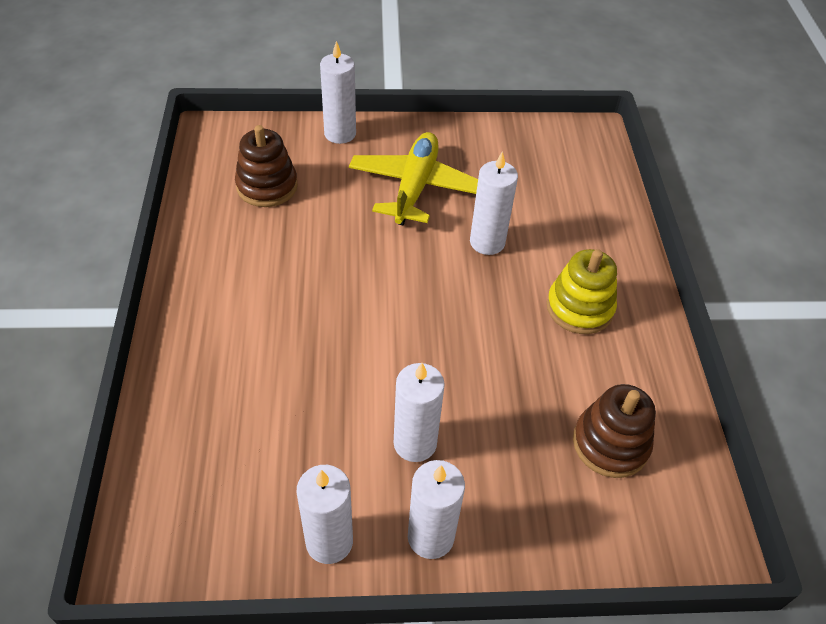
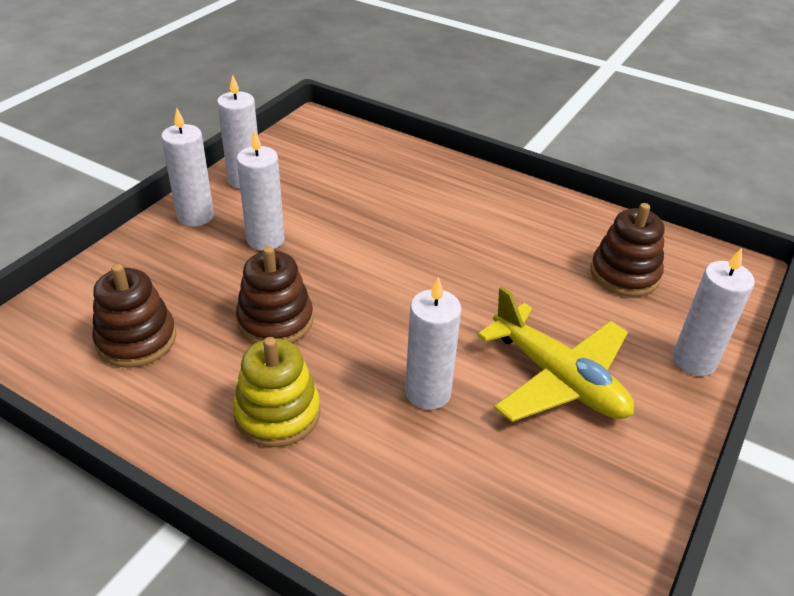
camera: 125 degrees right, 10 degrees down
none -> brown stacking toy [236,246,313,344]

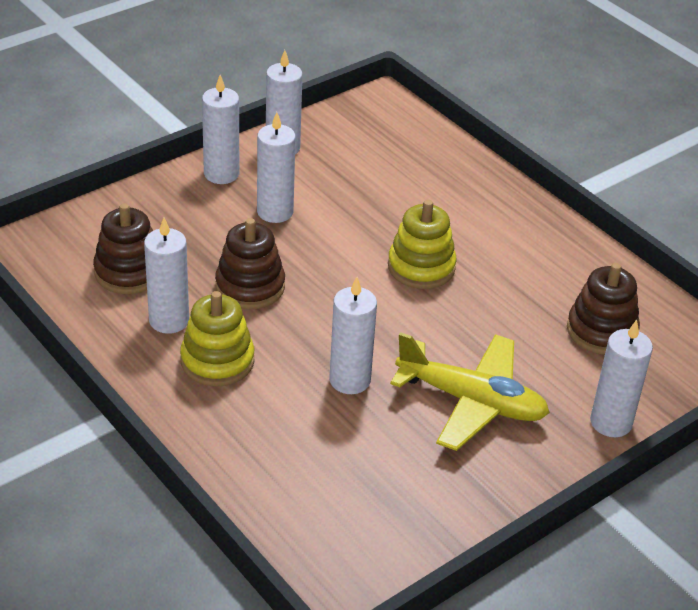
camera: 20 degrees right, 0 degrees up
yellow plane [477,287,634,422] -> yellow plane turned 45 degrees counterclockwise [390,332,550,451]
none -> white candle [144,217,189,334]
none -> yellow stacking toy [388,200,457,289]

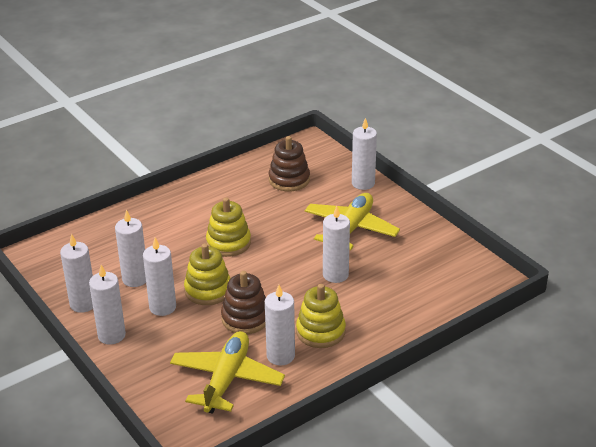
camera: 85 degrees left, 5 degrees down
brown stacking toy [93,203,153,294] -> yellow plane [170,331,285,414]
none -> white candle [115,210,146,287]
none -> yellow stacking toy [184,243,230,305]

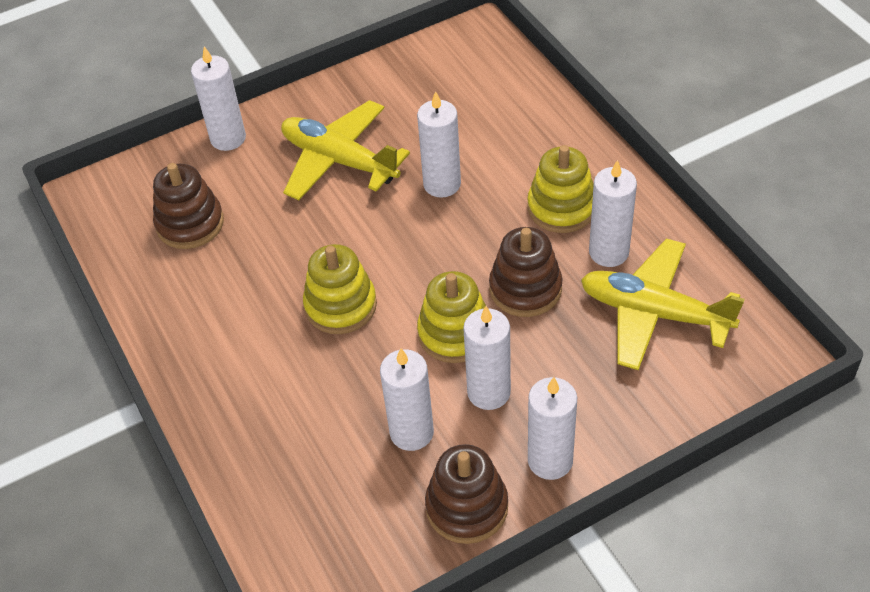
camera: 80 degrees left, 15 degrees up
white candle [60,234,93,313] -> brown stacking toy [425,444,508,544]

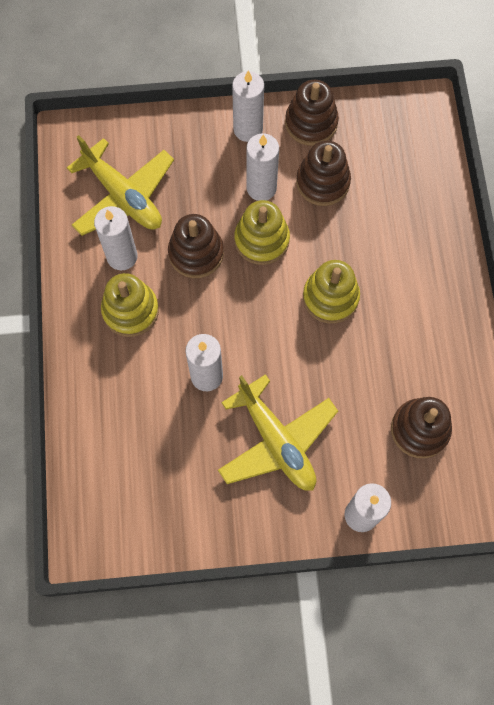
camera: 160 degrees left, 20 degrees up
white candle [380,348,434,451] -> brown stacking toy [296,141,351,206]

